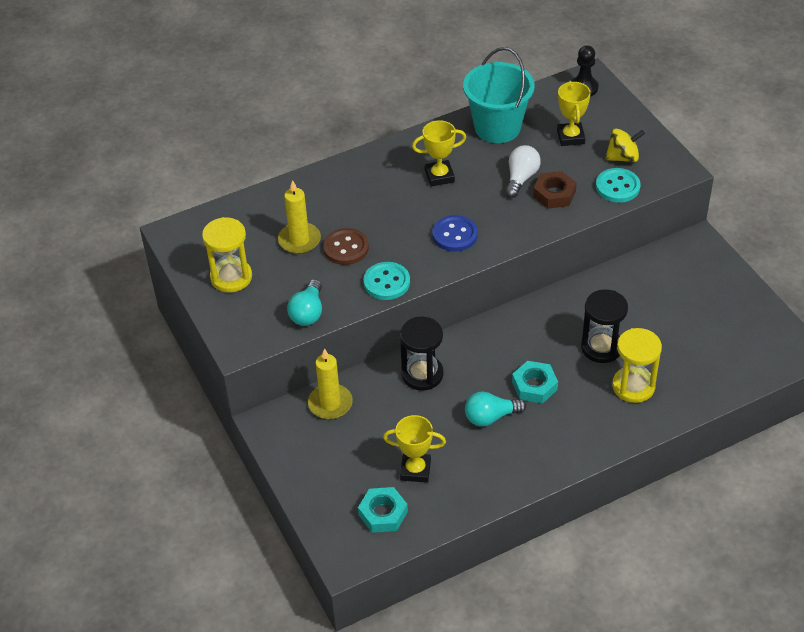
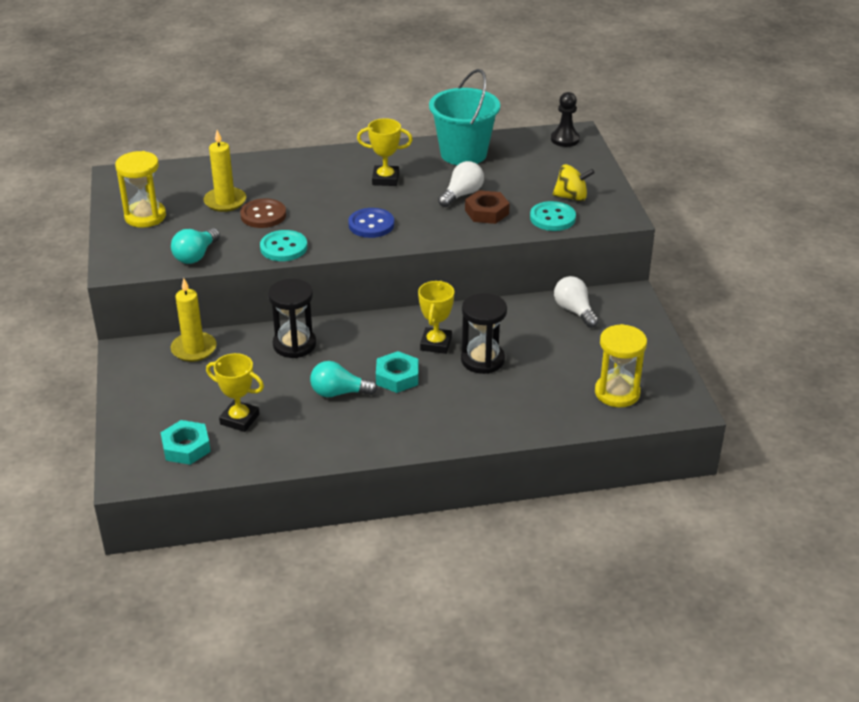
camera: 15 degrees right, 10 degrees down
yellow trophy [557,81,591,146] -> yellow trophy moved to [418,281,454,354]
yellow hourglass [612,328,662,403] -> yellow hourglass moved to [595,324,647,407]
none -> white light bulb [554,276,599,328]

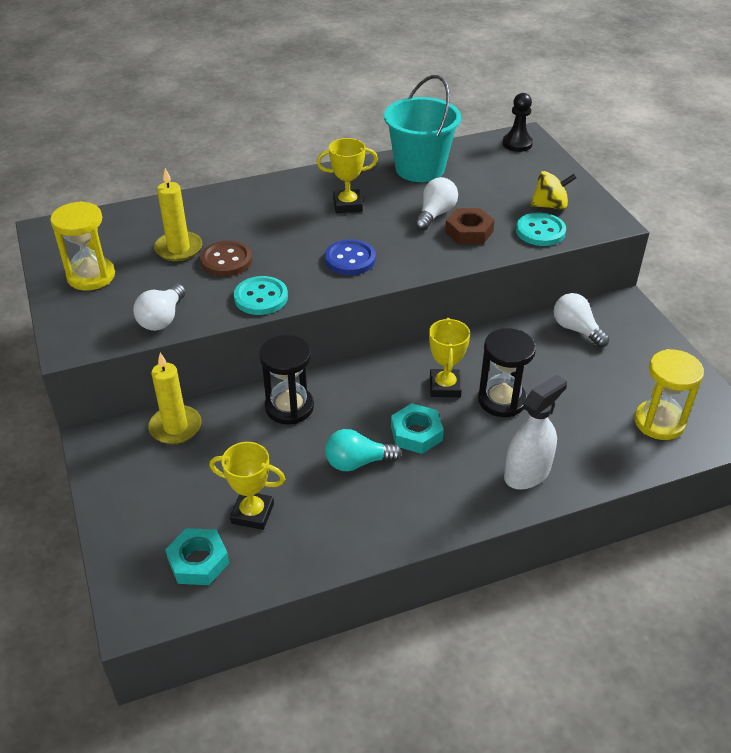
camera: 10 degrees left, 5 degrees up
turquoise light bulb [171,228,220,264] -> white light bulb [133,284,186,331]
none -> white spray bottle [504,375,567,490]

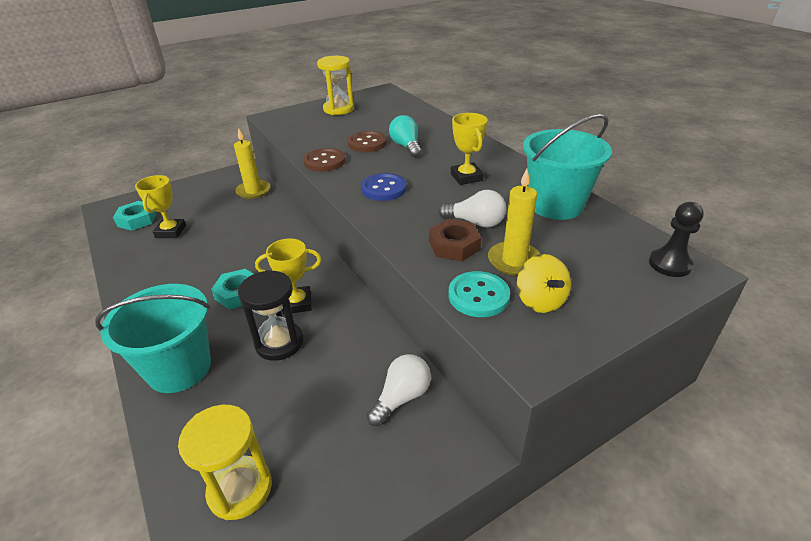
camera: 80 degrees right, 5 degrees down
white light bulb [133,284,186,331] -> none
yellow candle [154,168,202,261] -> yellow candle moved to [488,169,540,275]
turquoise button [234,276,288,315] -> brown button [303,148,345,172]
black hourglass [259,335,314,425] -> none
turquoise light bulb [325,429,402,472] -> turquoise light bulb moved to [389,115,421,157]
white spray bottle [504,375,567,490] -> turquoise bucket [95,284,211,393]

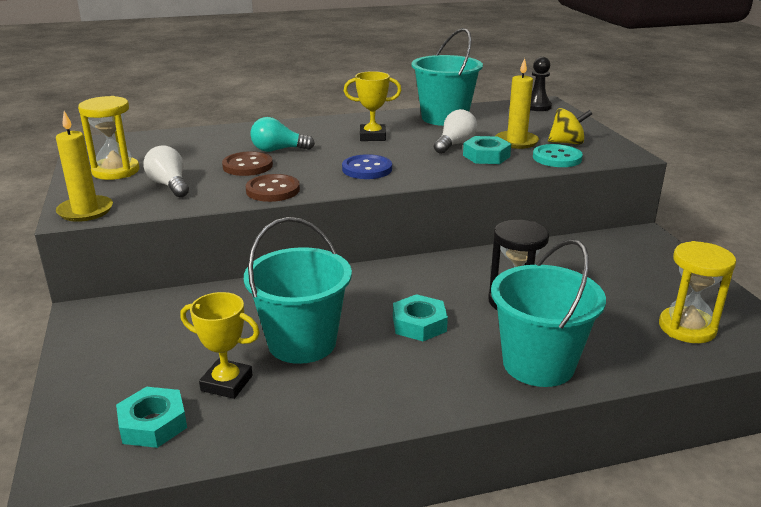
camera: 75 degrees left, 10 degrees down
yellow candle [234,128,270,199] -> yellow candle moved to [56,111,113,222]
yellow trophy [255,238,321,314] -> none
white light bulb [367,354,431,426] -> white light bulb moved to [144,145,189,197]
brown nut [429,219,481,261] -> turquoise nut [463,136,511,164]
none -> turquoise bucket [244,217,352,364]

